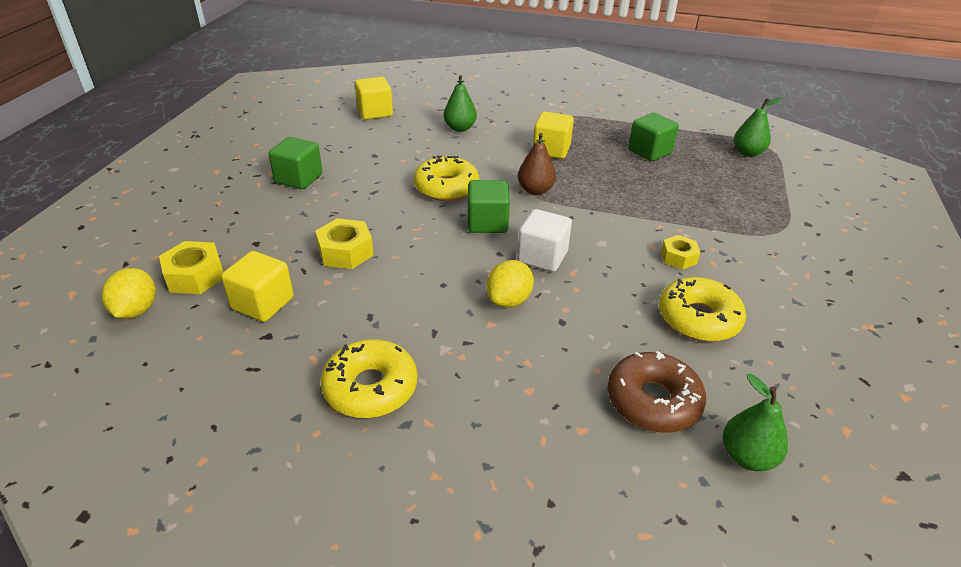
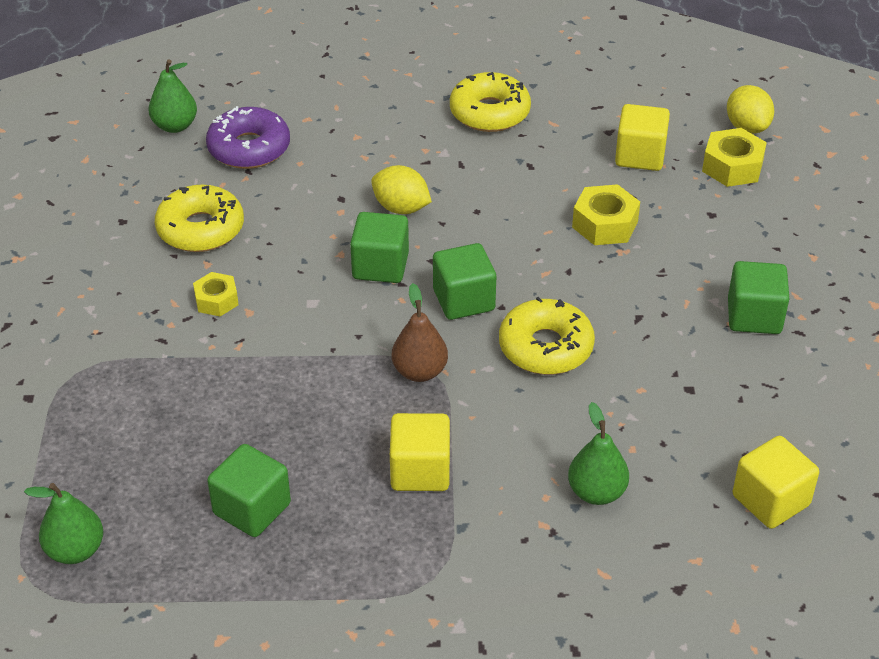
camera: 165 degrees right, 5 degrees up
yellow lemon [486,260,534,308] -> yellow lemon turned 75 degrees counterclockwise [371,165,432,214]
white cube [517,209,572,272] -> green cube [350,212,409,283]
brown donut [607,351,706,433] -> purple donut [206,106,290,169]

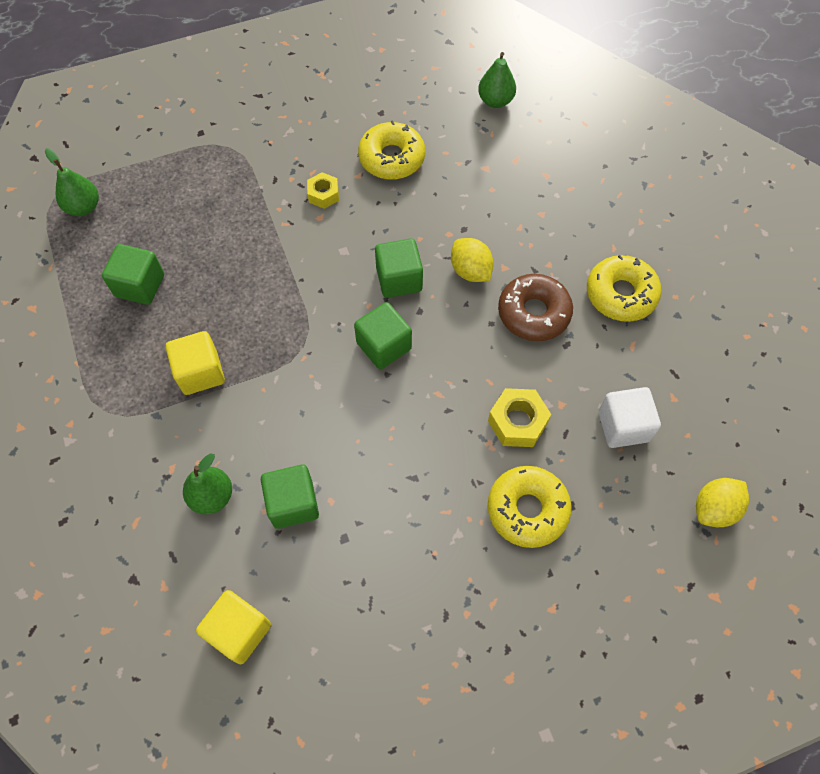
camera: 70 degrees right, 20 degrees up
purple donut [206,106,290,169] -> none
yellow lemon [371,165,432,214] -> yellow lemon turned 45 degrees counterclockwise [451,238,494,282]
brown pear [392,283,448,382] -> none
yellow donut [499,297,595,375] -> yellow donut moved to [488,466,571,548]
yellow cube [615,104,670,171] -> white cube [598,387,661,448]
yellow nut [702,128,767,187] -> none
green cube [728,261,789,334] -> green cube moved to [261,465,319,529]
none -> brown donut [498,274,573,341]

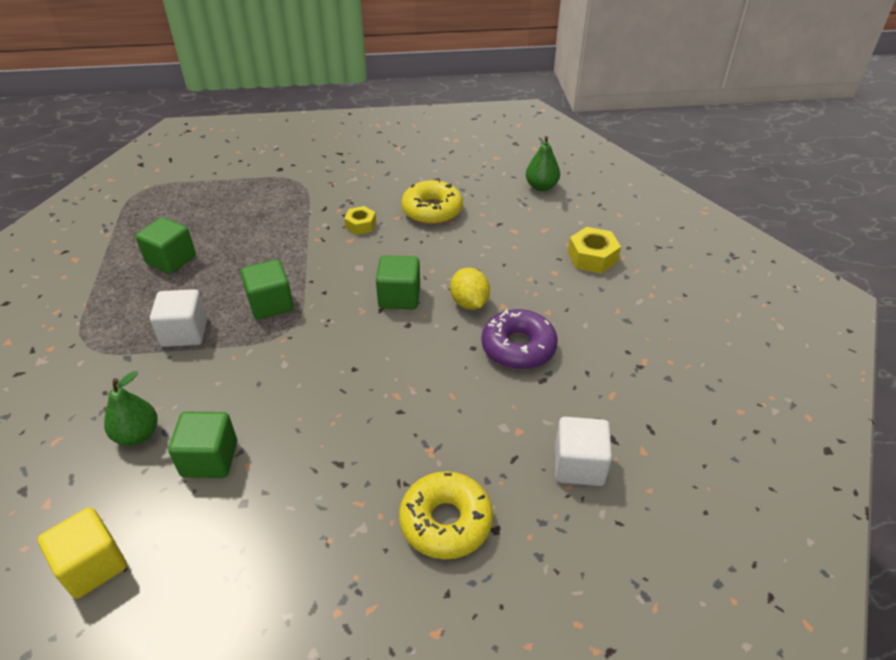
camera: 15 degrees right, 20 degrees down
green pear [45,148,99,216] -> none
yellow cube [166,331,225,395] -> white cube [150,289,208,347]
green cube [354,302,412,369] -> green cube moved to [241,260,294,320]
yellow nut [488,388,551,447] -> yellow nut moved to [568,227,621,274]
brown donut [498,274,573,341] -> purple donut [482,309,558,370]
yellow donut [587,255,662,322] -> none
yellow lemon [696,478,749,527] -> none

